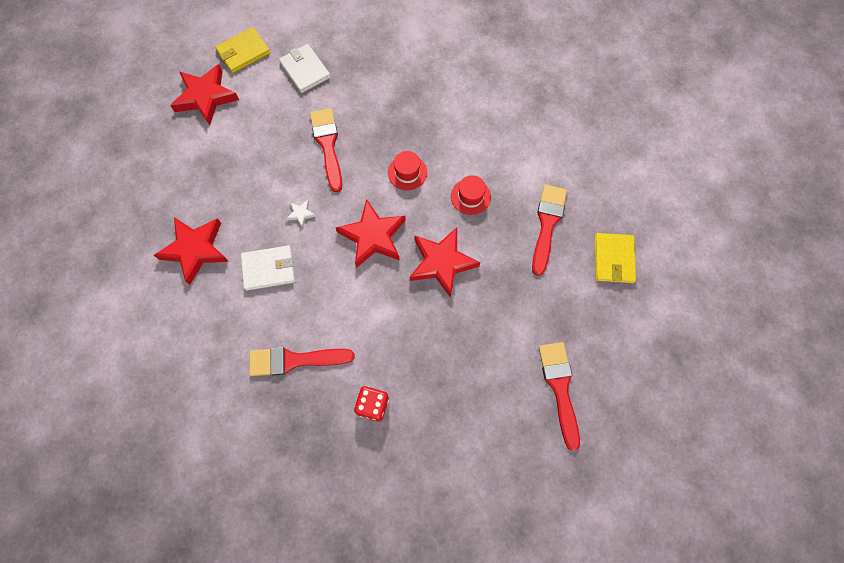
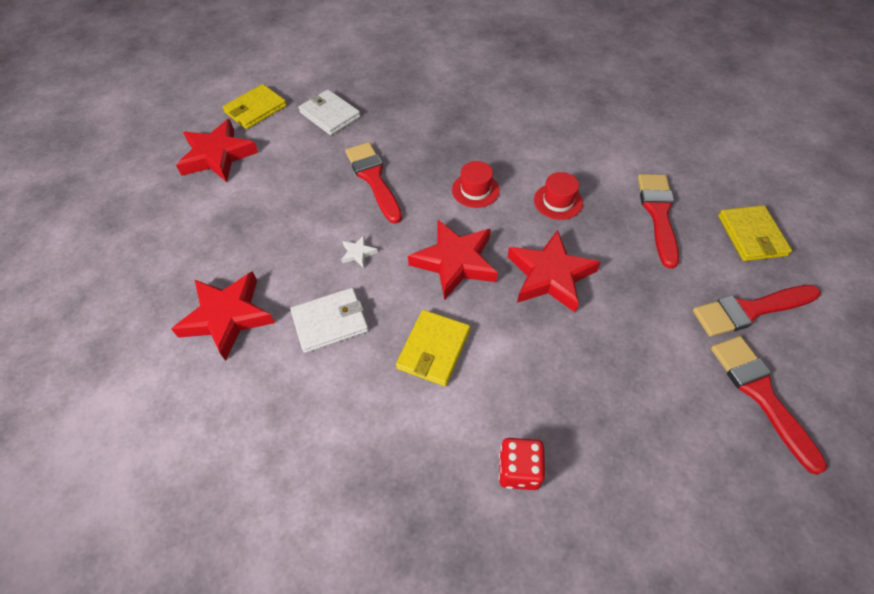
camera: 10 degrees left, 15 degrees down
red brush [249,347,355,376] -> red brush moved to [693,285,821,337]
none -> yellow wallet [396,310,470,386]

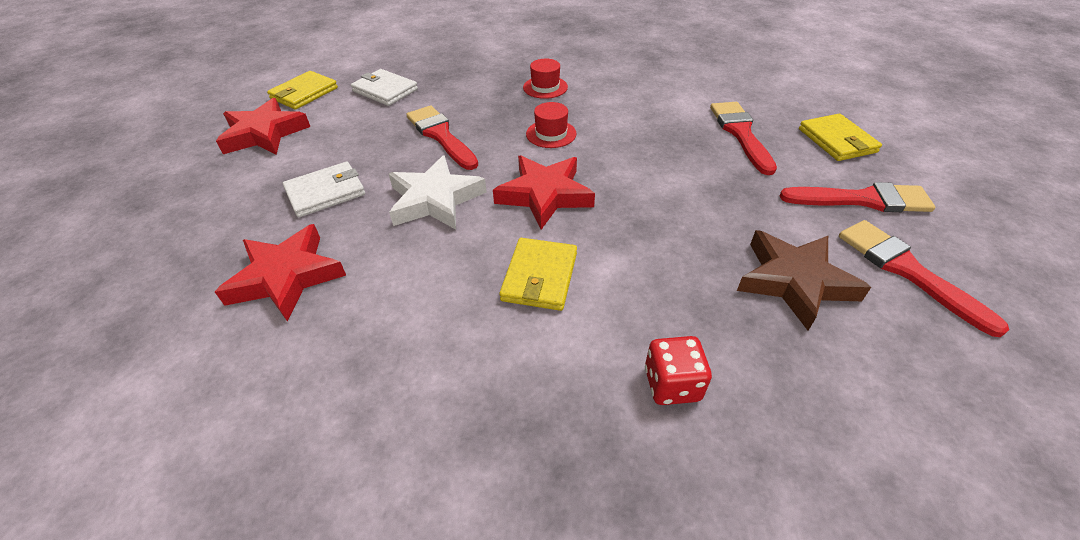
camera: 10 degrees left, 10 degrees down
white wallet [290,288,369,353] -> white wallet moved to [283,162,365,217]
white star [341,235,378,268] -> white star [389,156,487,230], size x2.38
red star [508,230,601,313] -> none
red hat [534,172,583,220] -> red hat moved to [523,59,568,99]
red brush [693,285,821,337] -> red brush turned 150 degrees counterclockwise [779,182,935,212]
none -> brown star [737,230,871,331]

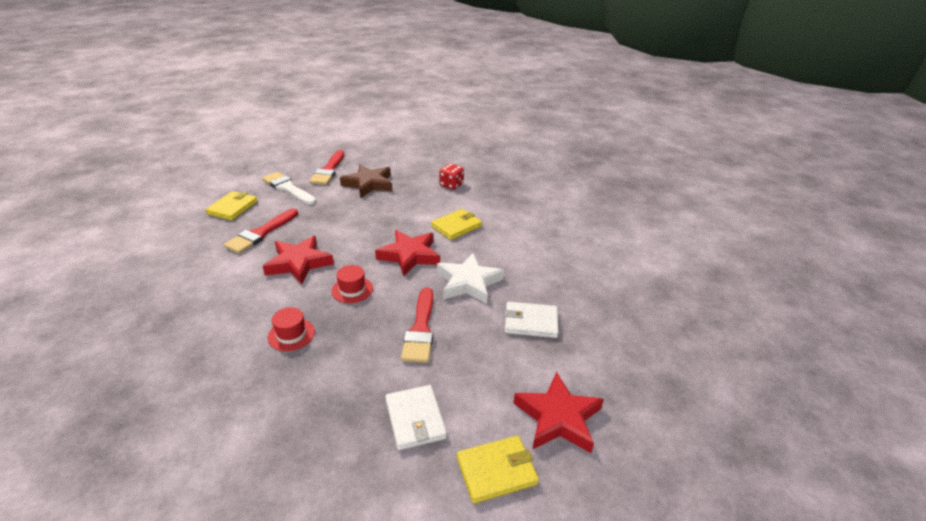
camera: 145 degrees left, 10 degrees down
red star [215,224,346,322] -> red star moved to [263,236,334,284]
red brush [779,182,935,212] -> white brush [262,172,316,205]

